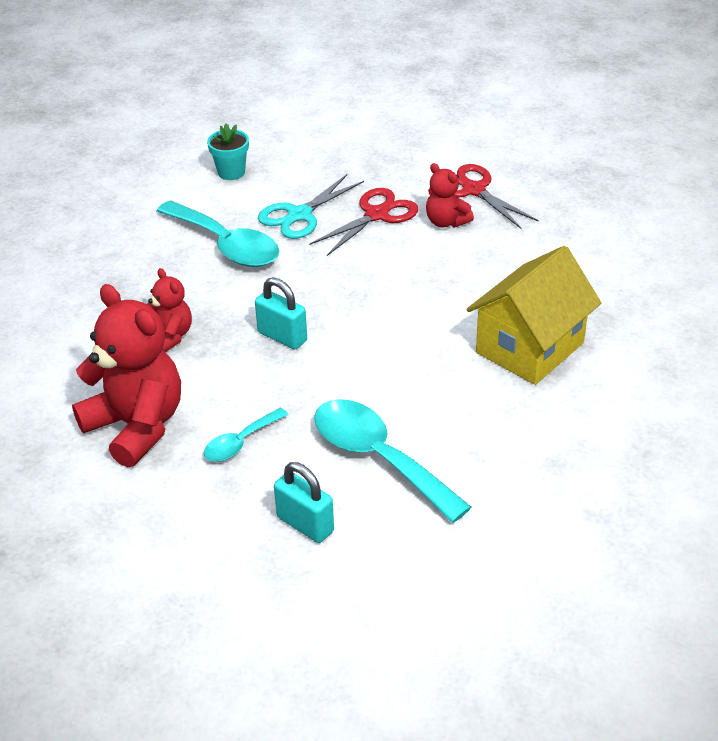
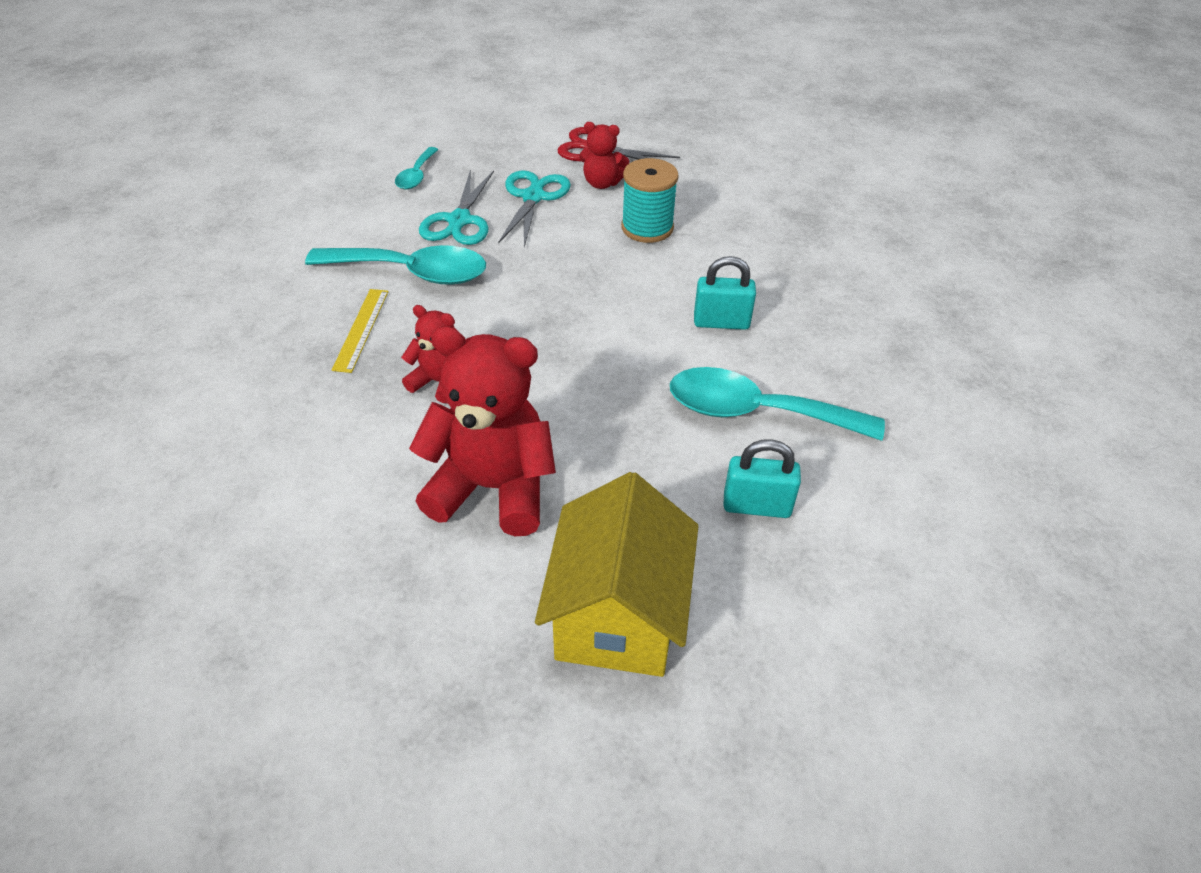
camera: 35 degrees left, 5 degrees up
turquoise spoon [204,408,288,462] -> turquoise spoon moved to [395,147,438,189]
turquoise flower pot [207,123,249,180] -> none
turquoise padlock [255,277,307,350] -> turquoise padlock moved to [694,256,756,330]
red scissors [310,188,418,256] -> turquoise scissors [498,170,571,248]
yellow house [466,246,601,385] -> yellow house moved to [535,472,698,677]
none -> yellow ruler [332,289,389,373]
none -> turquoise spool [621,158,679,243]

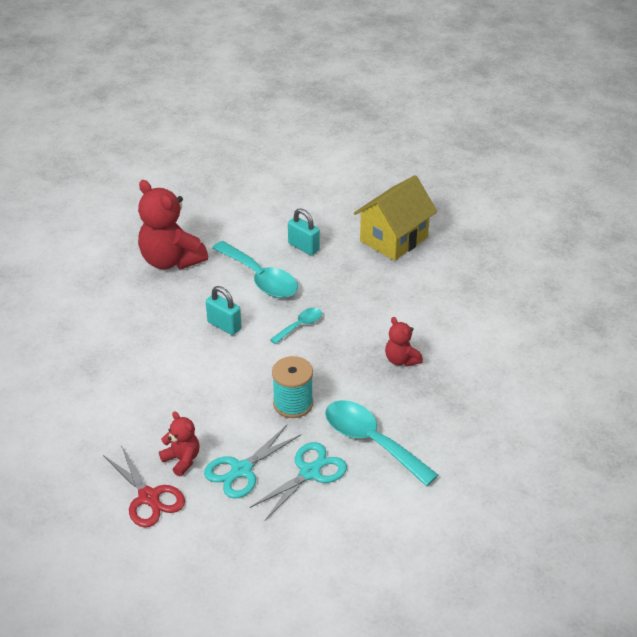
camera: 145 degrees left, 5 degrees down
yellow ruler [332,289,389,373] -> none
turquoise spoon [395,147,438,189] -> turquoise spoon moved to [270,308,322,344]
red teddy bear [409,326,556,536] -> red teddy bear moved to [138,180,208,269]
turquoise spool [621,158,679,243] -> turquoise spool moved to [272,356,313,418]

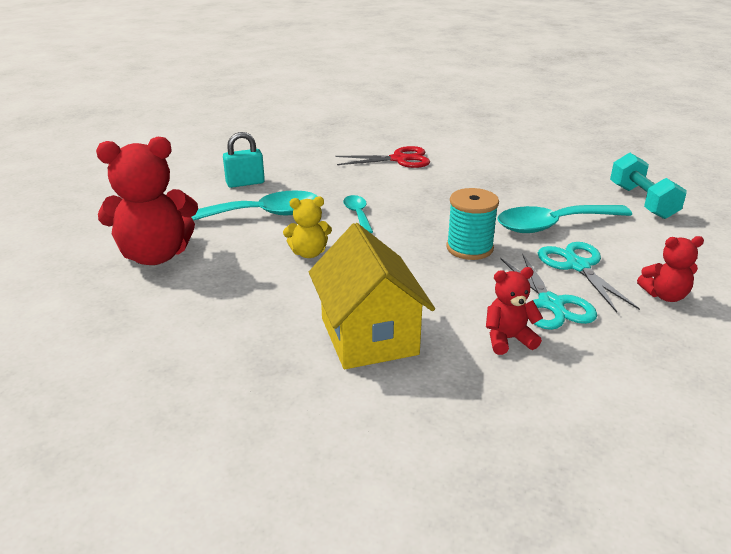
camera: 60 degrees left, 10 degrees down
red scissors [103,445,185,528] -> red scissors moved to [335,146,430,168]
turquoise padlock [206,286,241,335] -> yellow teddy bear [283,196,332,258]
yellow house [354,175,437,261] -> yellow house moved to [309,223,435,369]
red teddy bear [385,317,423,367] -> red teddy bear moved to [637,236,704,302]
none -> turquoise dumbbell [610,153,687,219]

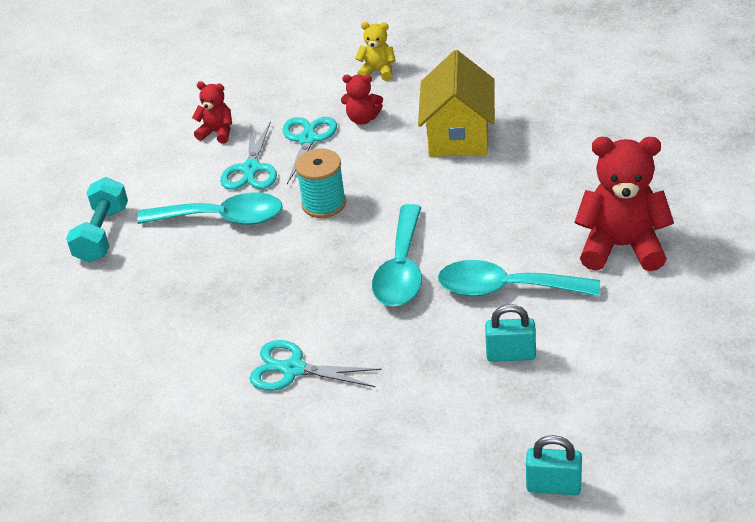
camera: 155 degrees left, 10 degrees up
yellow teddy bear [283,196,332,258] -> yellow teddy bear moved to [355,22,396,81]
red scissors [335,146,430,168] -> turquoise scissors [249,340,382,391]
turquoise spoon [343,195,373,233] -> turquoise spoon [372,204,422,306], size x1.91
none -> turquoise padlock [526,435,582,495]

